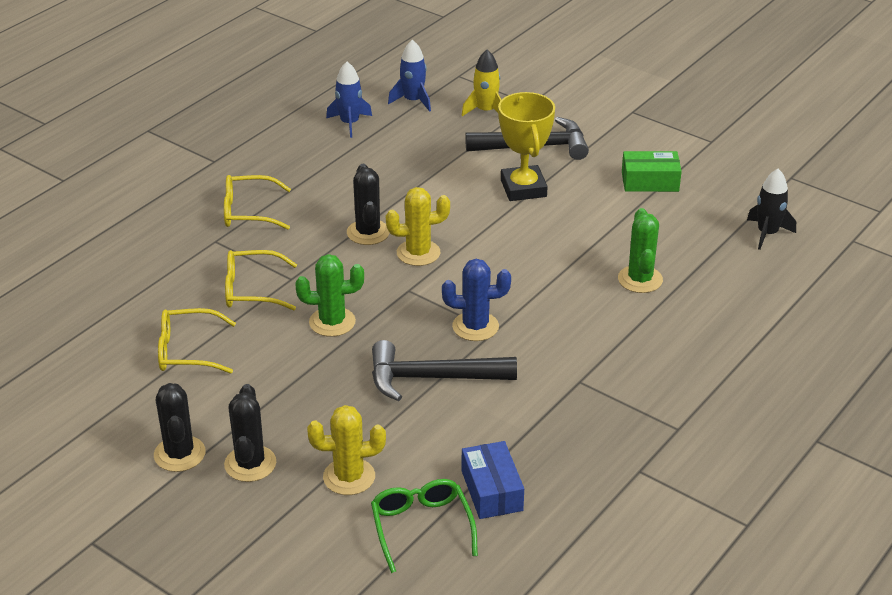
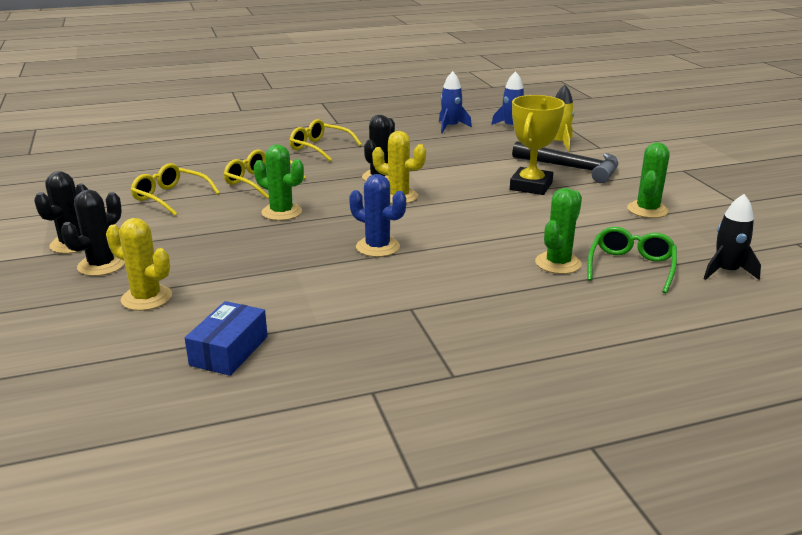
camera: 35 degrees right, 10 degrees down
green glasses [371,479,478,573] -> green glasses moved to [587,227,677,294]
black hammer [372,340,517,401] -> none
green box [622,151,682,192] -> green cactus [627,142,670,218]

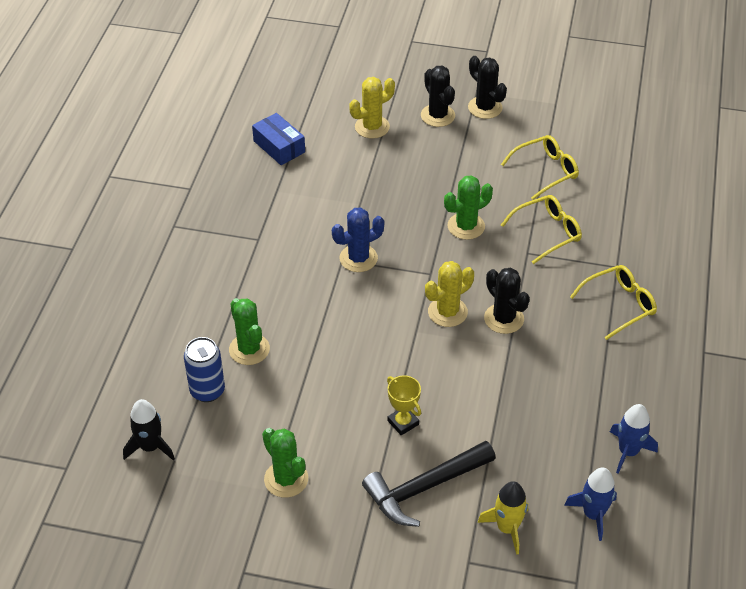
camera: 120 degrees right, 20 degrees up
yellow trophy [510,95,565,195] -> yellow trophy [387,375,421,435], size x0.57
green glasses [587,227,677,294] -> blue can [184,337,225,402]

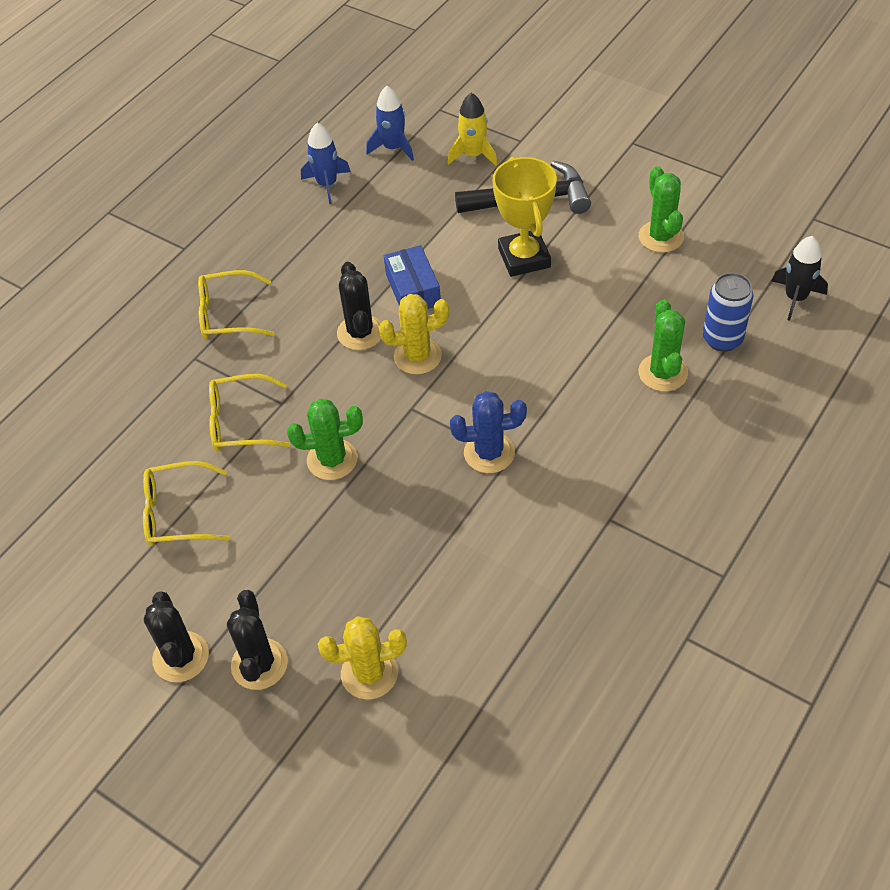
camera: 155 degrees left, 5 degrees up
blue box [252,113,305,165] -> blue box moved to [384,245,441,309]
yellow trophy [387,375,421,435] -> yellow trophy [493,157,557,277], size x1.74

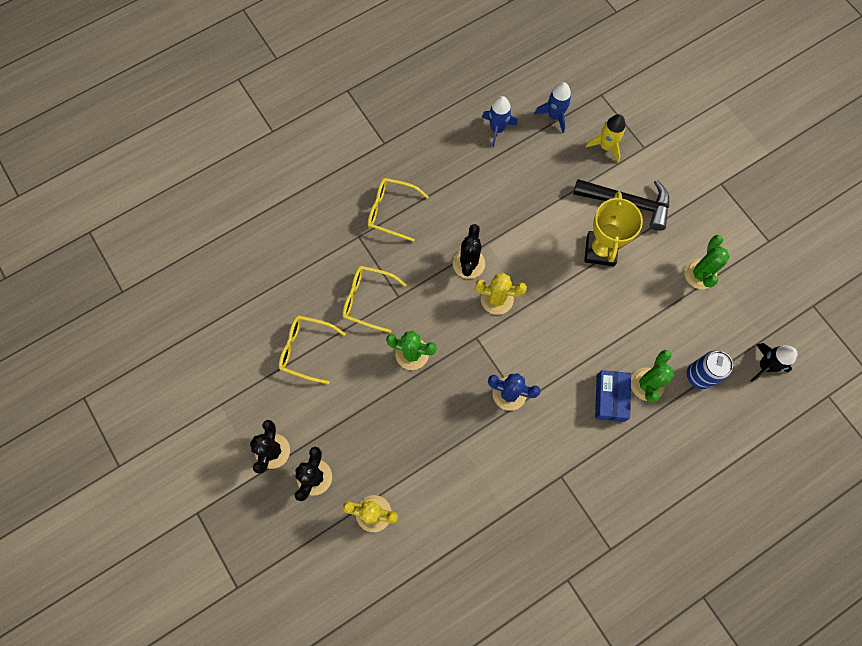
camera: 20 degrees right, 20 degrees up
blue box [384,245,441,309] -> blue box moved to [595,370,631,422]

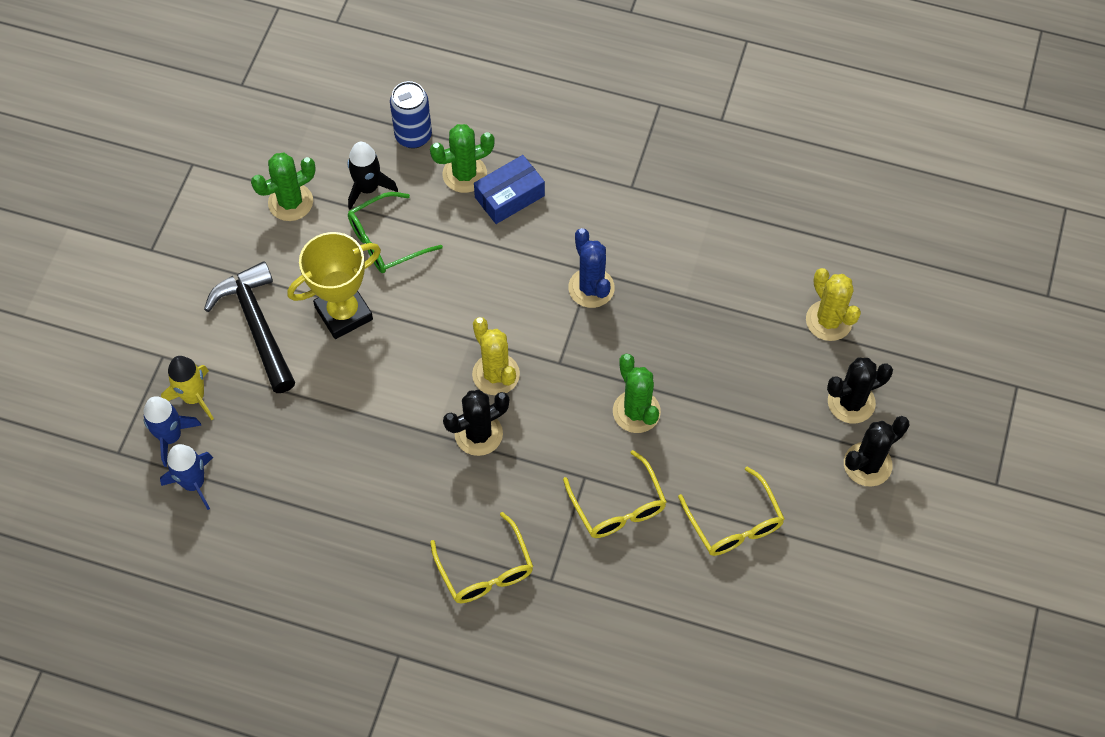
camera: 130 degrees left, 10 degrees down
blue rocket [482,96,517,147] -> blue rocket moved to [144,396,202,467]
black rocket [750,343,797,382] -> black rocket moved to [348,142,398,210]
none -> green glasses [348,192,443,273]

